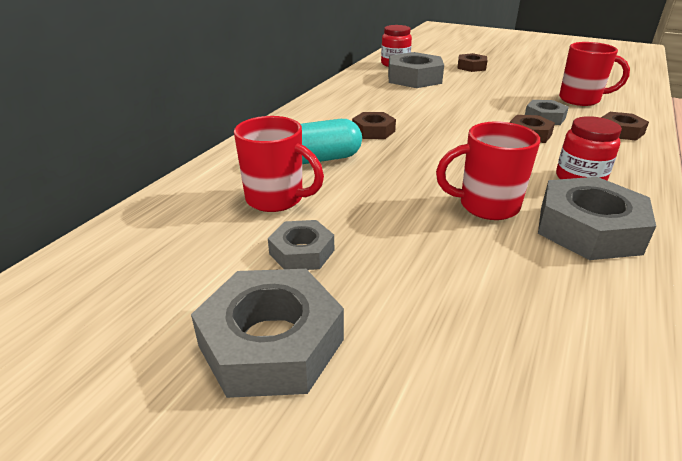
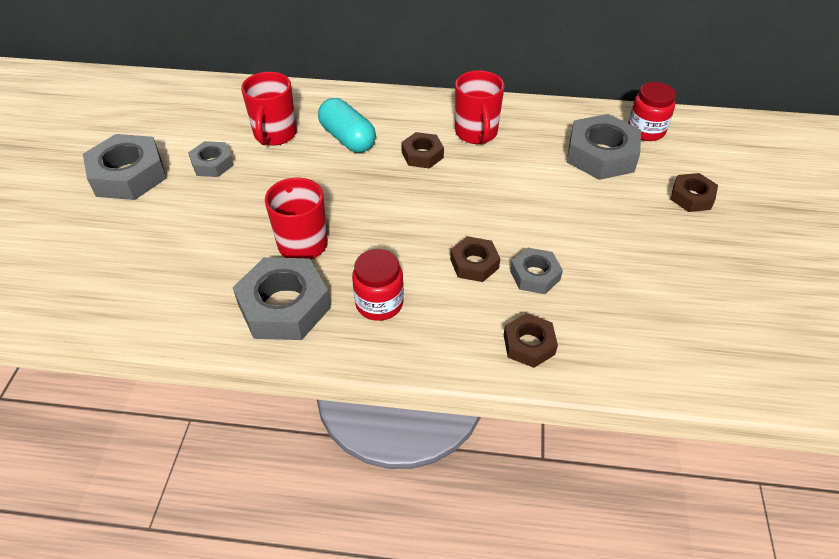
camera: 70 degrees right, 15 degrees up
red mug [559,42,630,106] -> red mug moved to [455,70,505,144]

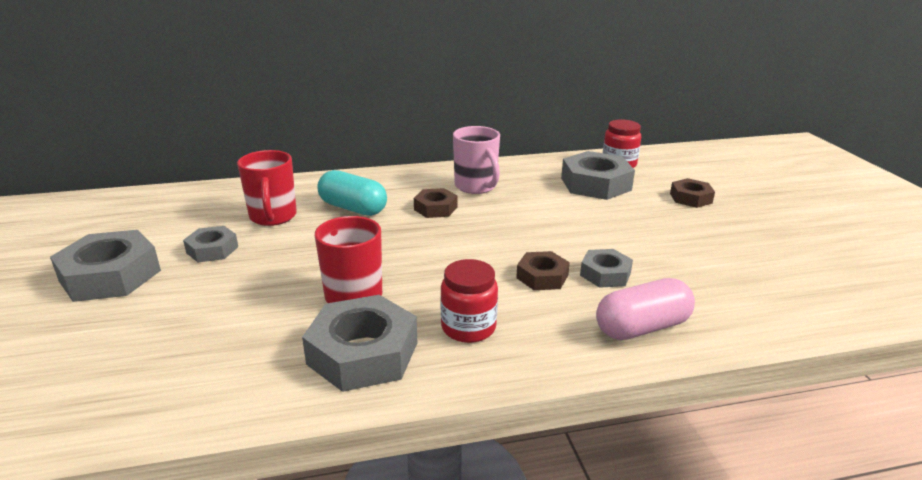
camera: 20 degrees left, 20 degrees down
red mug [455,70,505,144] -> pink mug [453,126,500,194]
brown nut [504,313,558,368] -> pink capsule [596,278,695,340]

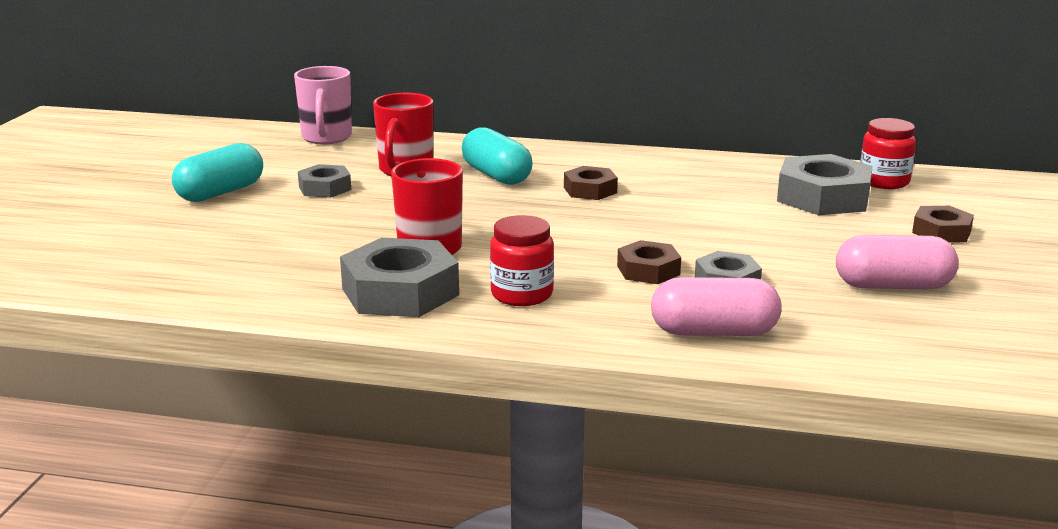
camera: 25 degrees right, 5 degrees down
grey nut [50,230,161,302] -> turquoise capsule [172,143,263,202]
pink mug [453,126,500,194] -> pink mug moved to [294,66,352,144]
none -> pink capsule [836,235,959,290]

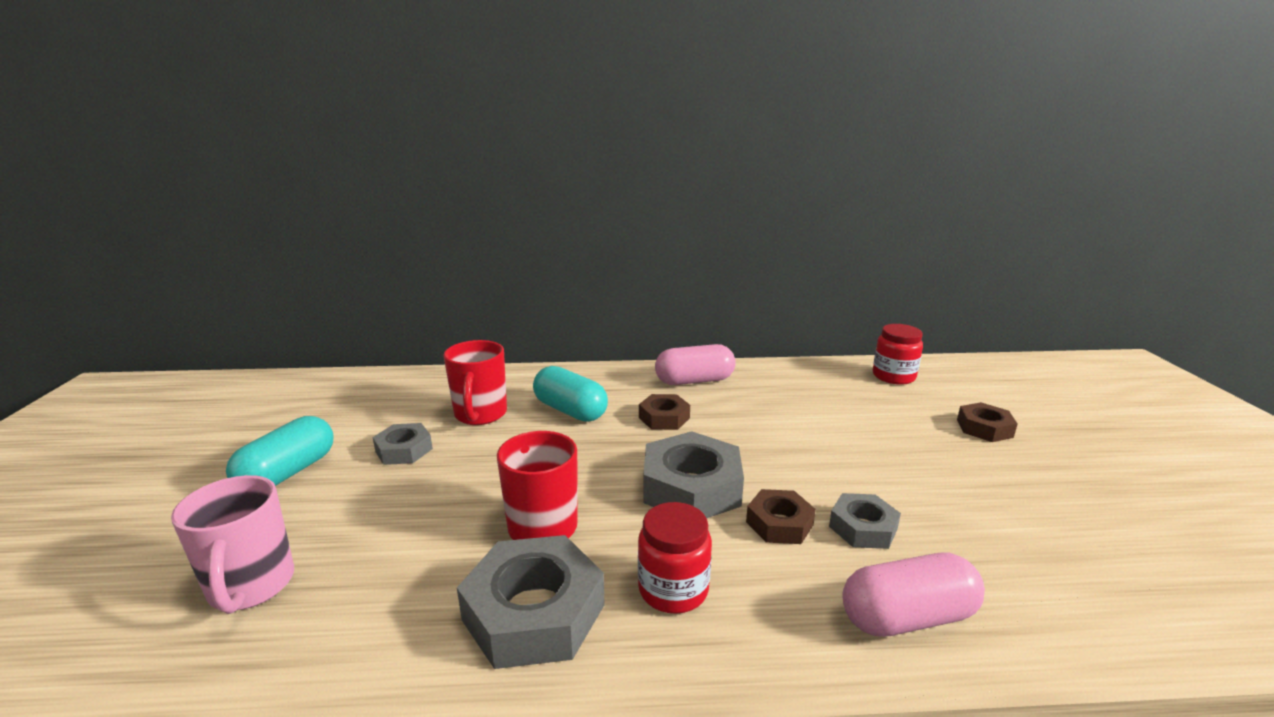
camera: 15 degrees left, 0 degrees up
pink mug [294,66,352,144] -> pink mug moved to [171,475,294,614]
grey nut [777,154,873,215] -> grey nut moved to [643,431,744,518]
pink capsule [836,235,959,290] -> pink capsule moved to [655,344,736,385]

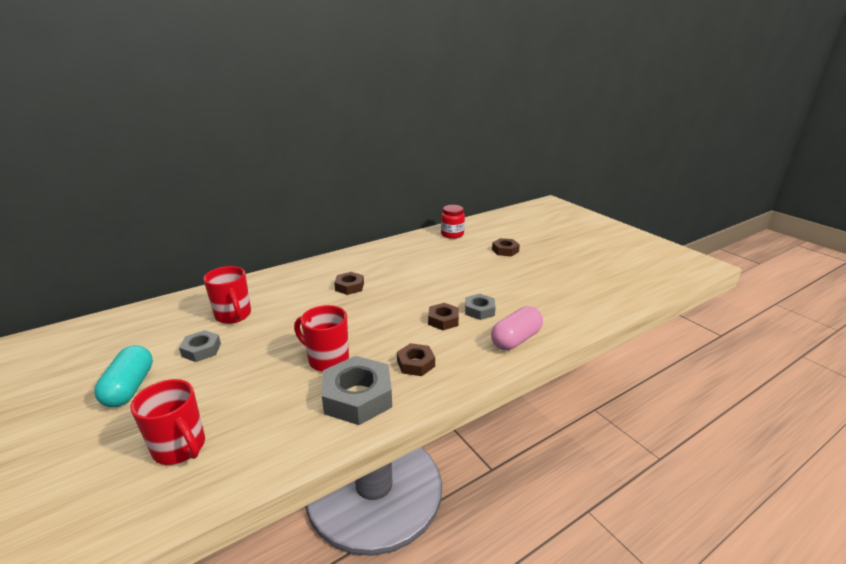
camera: 30 degrees left, 5 degrees up
pink mug [171,475,294,614] -> red mug [130,379,205,465]
turquoise capsule [533,366,608,422] -> none
red jar [638,502,712,614] -> brown nut [397,343,435,376]
grey nut [643,431,744,518] -> none
pink capsule [655,344,736,385] -> none

